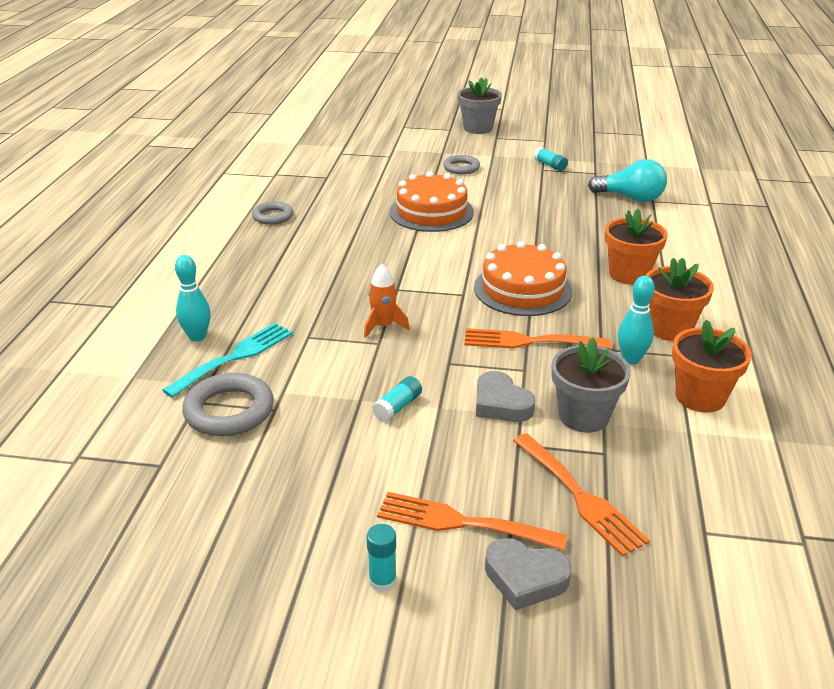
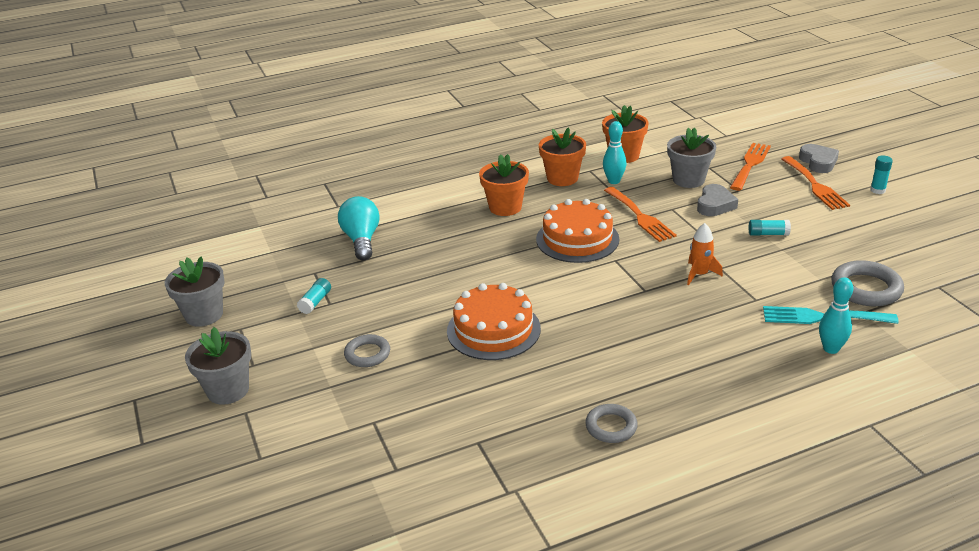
camera: 120 degrees left, 0 degrees up
none -> grey flower pot [165,257,225,327]

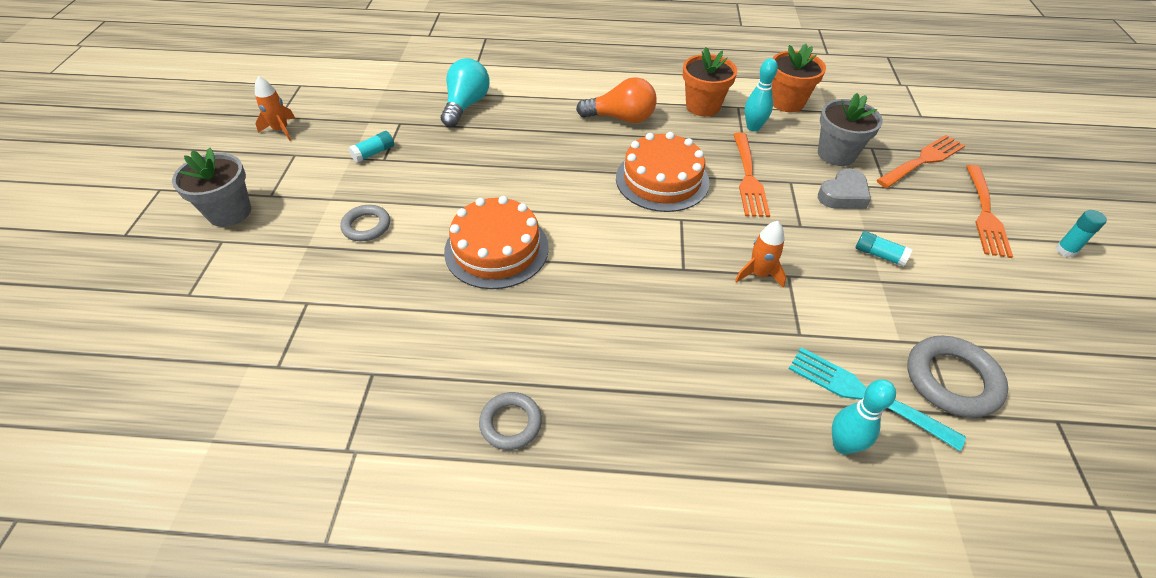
camera: 25 degrees right, 15 degrees up
grey flower pot [165,257,225,327] -> orange rocket [255,76,295,141]
orange flower pot [479,154,529,216] -> orange light bulb [576,77,657,123]
grey heart [799,144,839,173] -> none

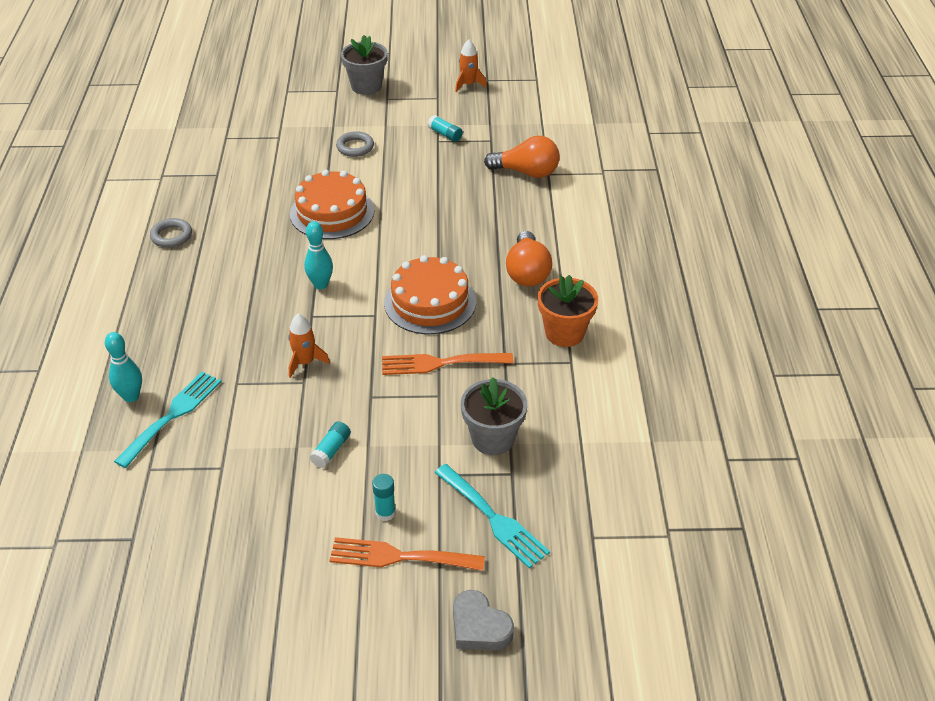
camera: 85 degrees right, 5 degrees down
turquoise light bulb [441,58,490,127] -> orange light bulb [484,136,560,178]
turquoise bowling pin [745,58,778,132] -> turquoise bowling pin moved to [304,221,333,289]
orange flower pot [771,44,826,112] -> none
grey heart [818,168,871,209] -> grey heart moved to [453,590,514,650]
orange fork [877,135,966,188] -> turquoise fork [435,464,550,569]
grey ring [907,336,1008,418] -> none
turquoise glue stick [1056,210,1107,257] -> turquoise glue stick moved to [372,474,396,521]

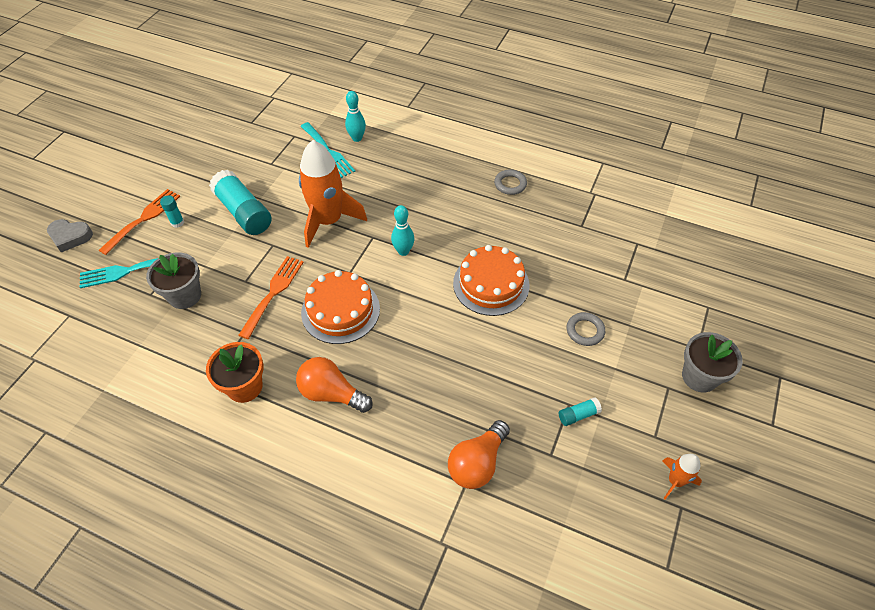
camera: 115 degrees right, 10 degrees up
orange rocket [288,313,330,378] -> orange rocket [299,140,367,248], size x2.13
turquoise glue stick [310,421,351,468] -> turquoise glue stick [209,170,272,235], size x2.24
grey heart [453,590,514,650] -> grey heart turned 150 degrees counterclockwise [47,219,93,252]

